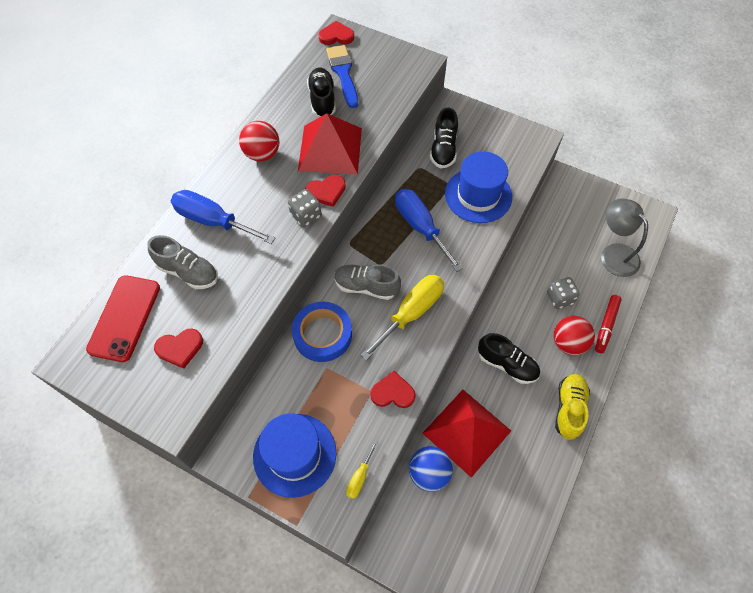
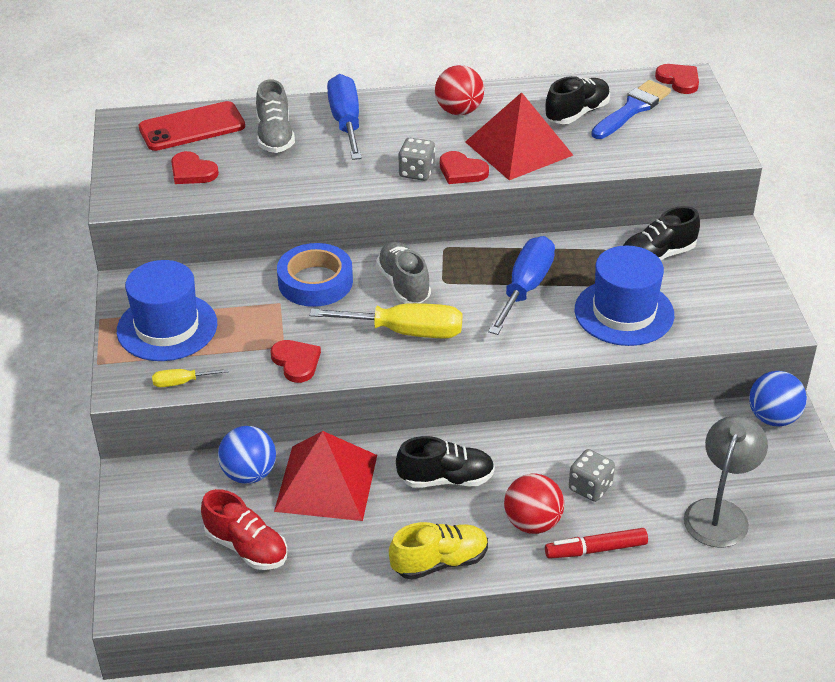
camera: 55 degrees right, 20 degrees down
black shoe [478,333,540,384] -> black shoe turned 90 degrees counterclockwise [396,436,495,488]
none -> red shoe [201,489,287,570]
none -> blue ball [749,371,807,426]

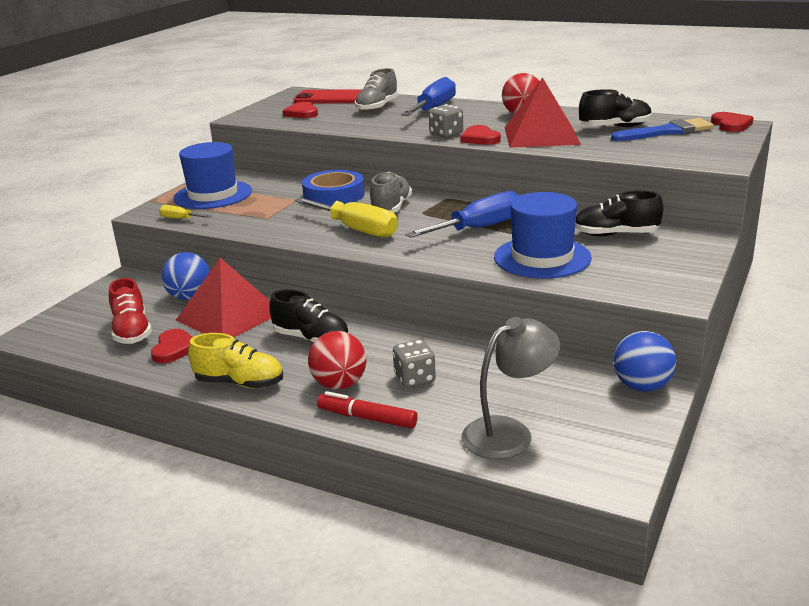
camera: 35 degrees right, 15 degrees down
red heart [270,340,321,383] -> red heart moved to [151,329,193,363]

